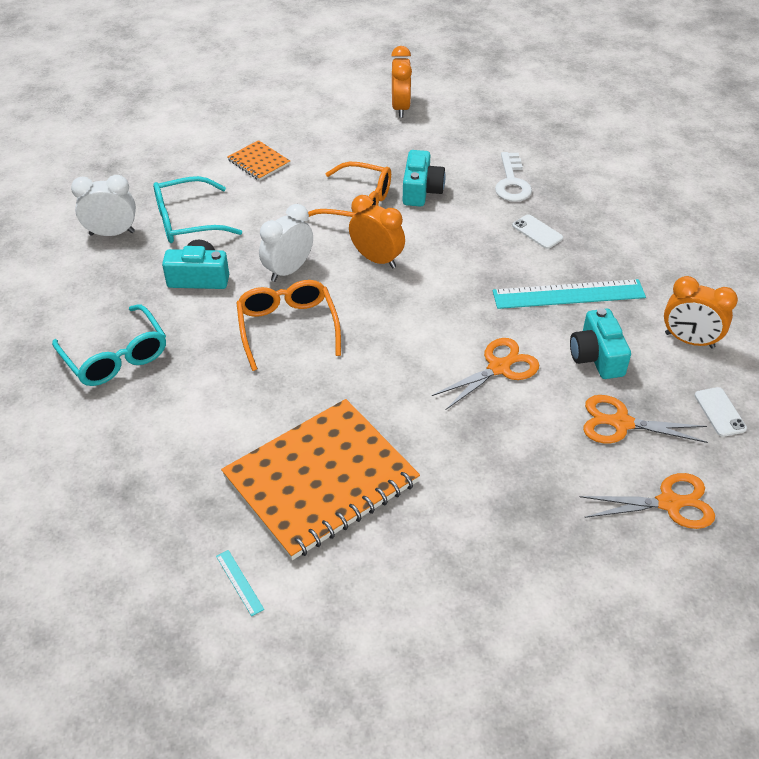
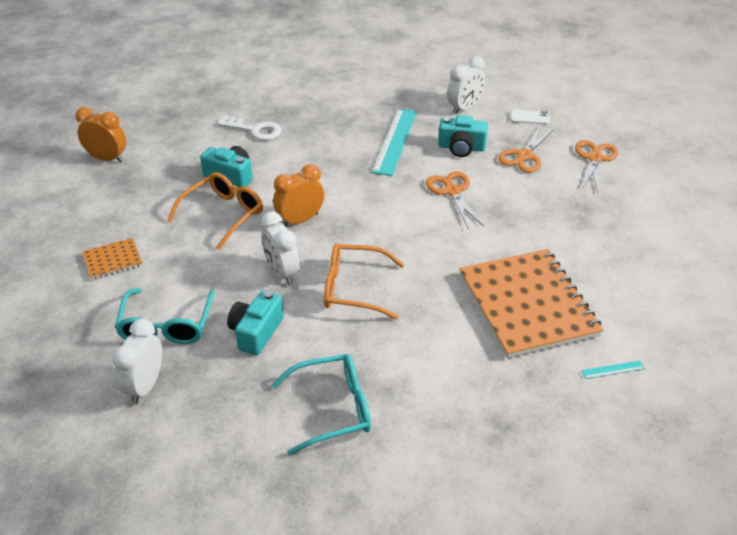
camera: 70 degrees left, 5 degrees down
white phone [512,214,563,249] -> none
orange clock [664,276,738,349] -> white clock [447,56,485,115]

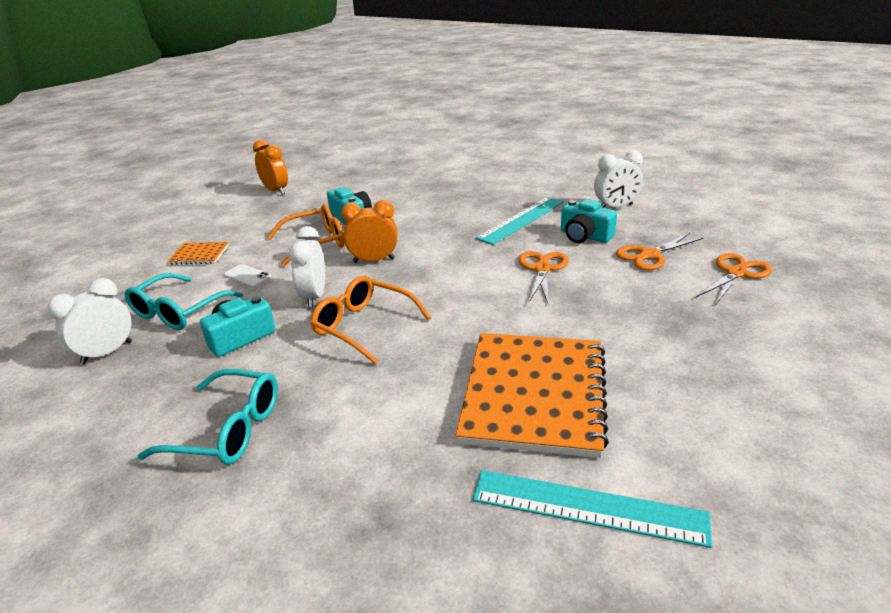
camera: 30 degrees right, 10 degrees down
white key [217,116,282,140] -> none
white phone [510,110,550,124] -> white phone moved to [224,264,271,287]
turquoise ruler [581,361,645,379] -> turquoise ruler [472,470,712,548], size x2.42

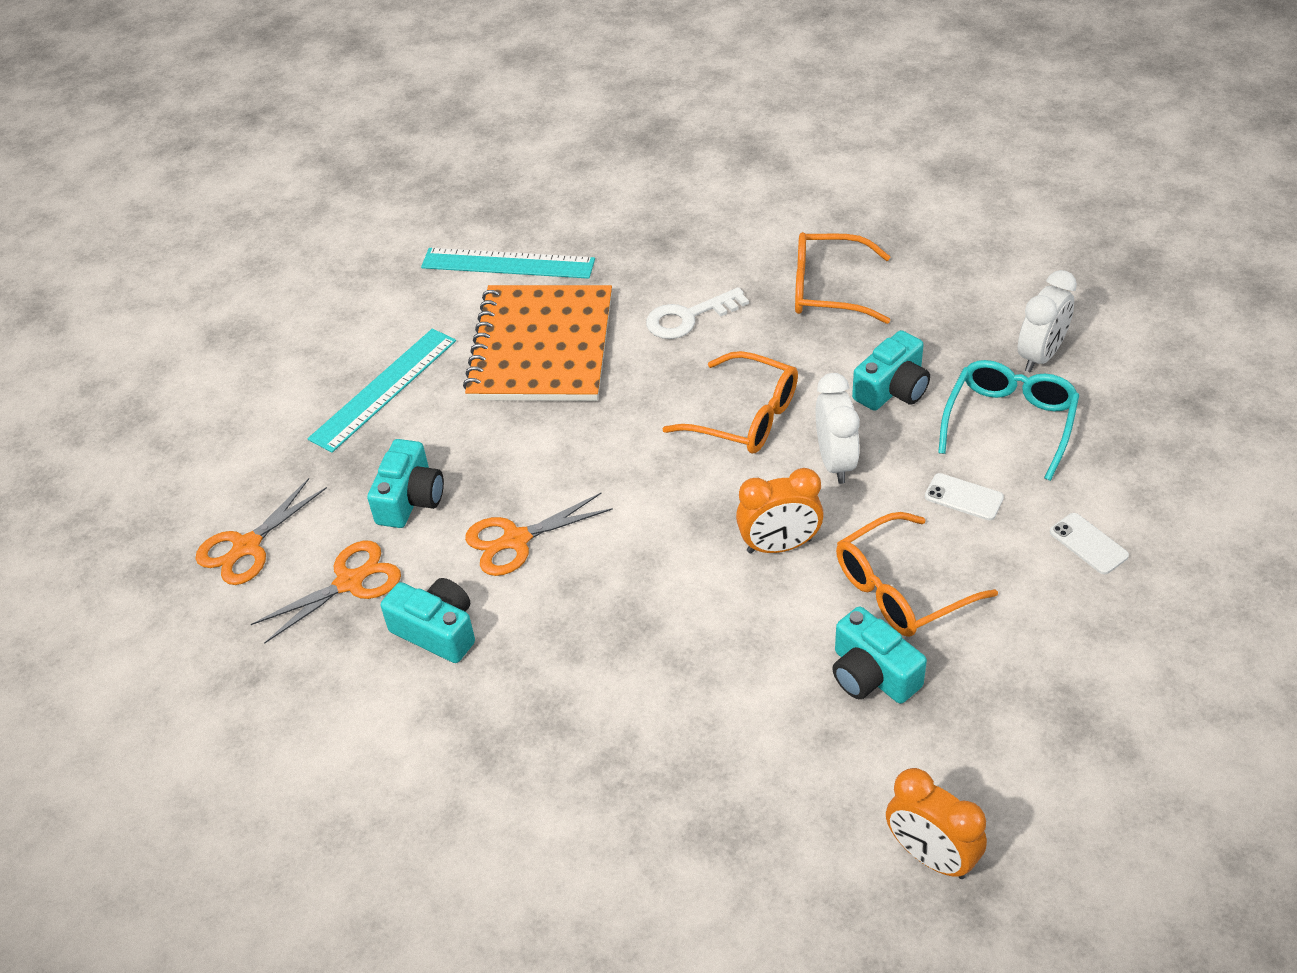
camera: 175 degrees right, 15 degrees up
turquoise glasses [138,369,278,465] -> orange glasses [795,232,891,324]
orange notebook [167,242,229,265] -> white phone [1050,513,1129,574]
orange clock [253,140,288,195] -> orange clock moved to [886,768,987,879]
turquoise ruler [476,197,564,245] -> turquoise ruler moved to [308,329,456,453]
orange scissors [518,251,569,305] -> orange scissors turned 60 degrees clockwise [465,492,613,576]
white clock [594,150,643,208] -> none
none -> turquoise camera [367,439,444,528]
none -> white key [646,287,749,339]

